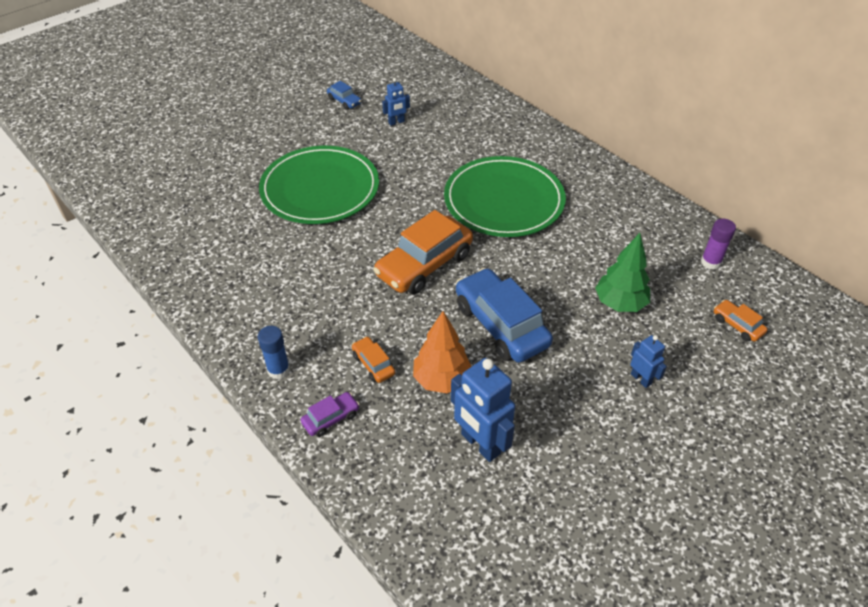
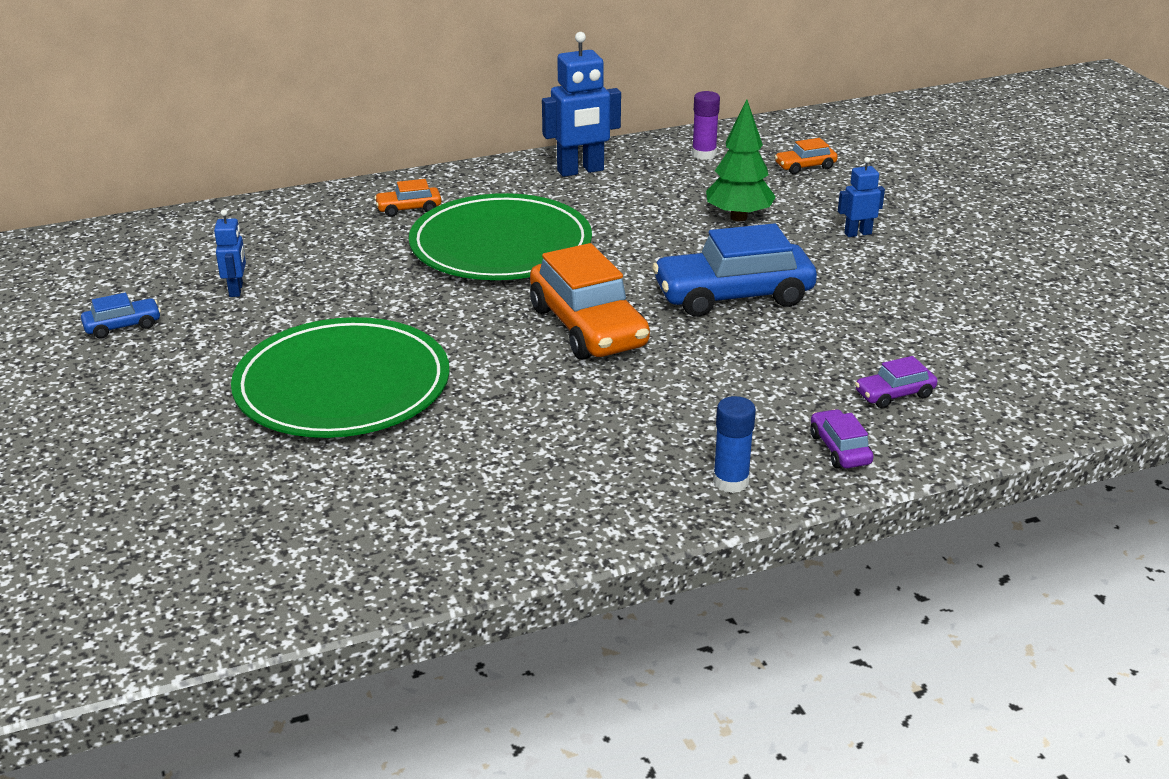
camera: 70 degrees left, 15 degrees down
orange car [352,336,395,383] -> orange car moved to [374,179,442,217]
orange tree [413,311,472,393] -> none
blue robot [451,358,515,462] -> blue robot moved to [542,32,621,177]
none -> purple car [855,356,937,408]

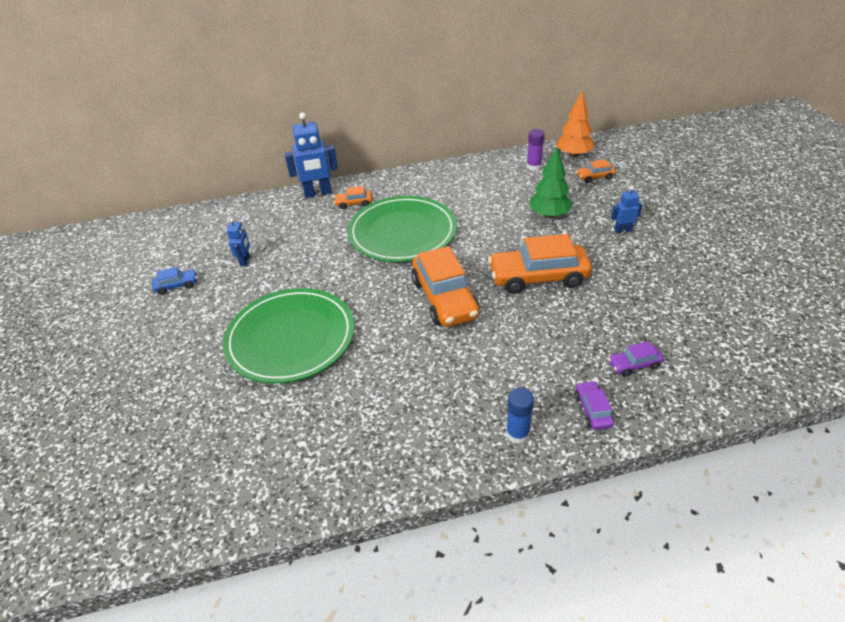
camera: 10 degrees right, 10 degrees up
blue robot [542,32,621,177] -> blue robot moved to [285,112,338,198]
blue car [652,223,817,317] -> orange car [488,234,592,294]
none -> orange tree [556,91,594,158]

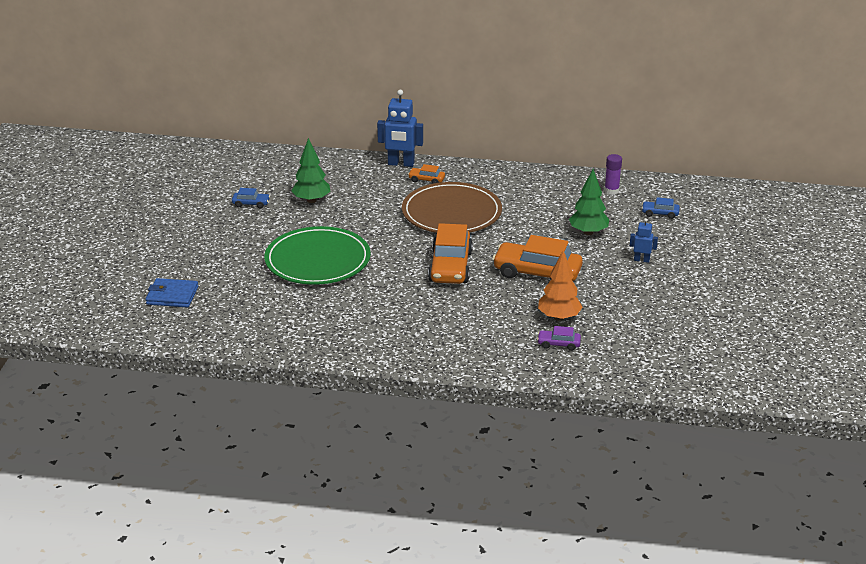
camera: 20 degrees right, 10 degrees down
blue robot [227,218,250,266] -> green tree [291,138,330,203]
green plate [348,196,457,262] -> brown plate [402,182,502,233]
blue glue stick [506,388,534,444] -> none
orange tree [556,91,594,158] -> orange tree moved to [538,250,583,321]
purple car [575,380,614,430] -> none
orange car [576,159,616,183] -> blue car [642,197,680,219]
none -> blue wallet [146,278,198,308]

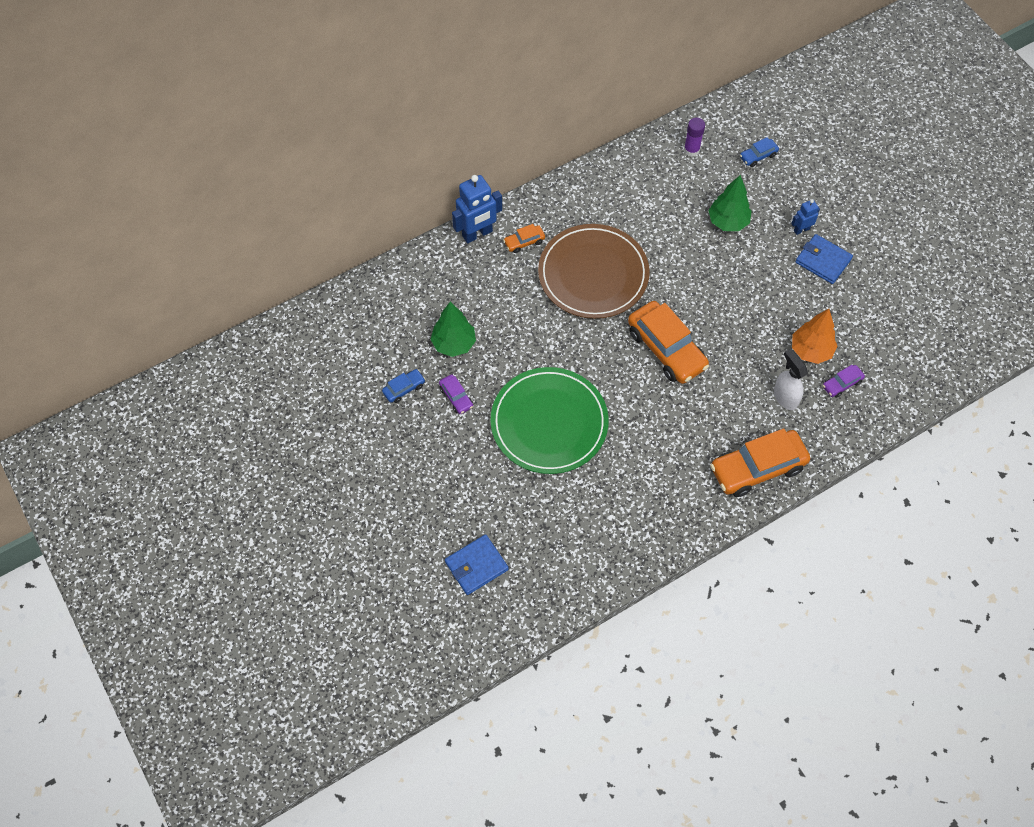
camera: 40 degrees left, 30 degrees up
orange car [492,235,583,281] -> orange car moved to [710,428,810,497]
none -> purple car [439,374,473,414]
none -> white spray bottle [774,349,808,410]
none -> blue wallet [795,234,853,284]

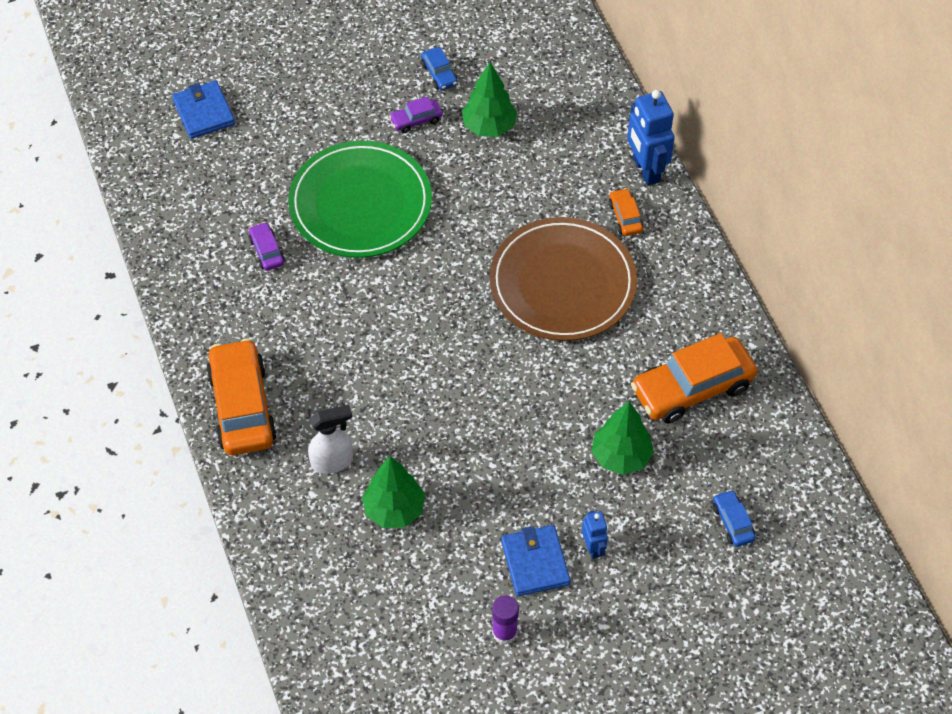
camera: 100 degrees right, 5 degrees down
orange car [628,301,709,384] -> orange car moved to [631,333,757,424]
purple glue stick [684,118,705,157] -> purple glue stick moved to [492,596,519,644]
orange tree [792,309,837,364] -> green tree [362,456,425,528]
blue wallet [795,234,853,284] -> blue wallet turned 60 degrees counterclockwise [501,525,571,596]
purple car [823,365,865,398] -> purple car moved to [249,222,285,271]

